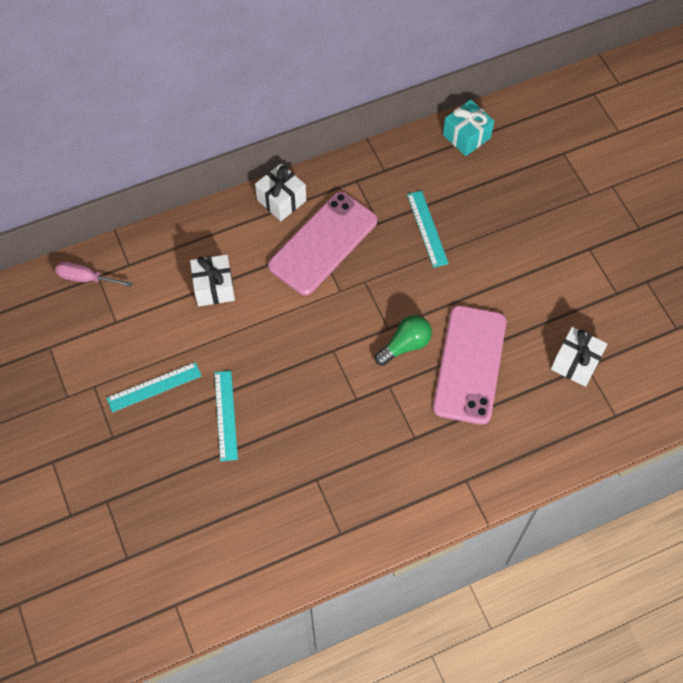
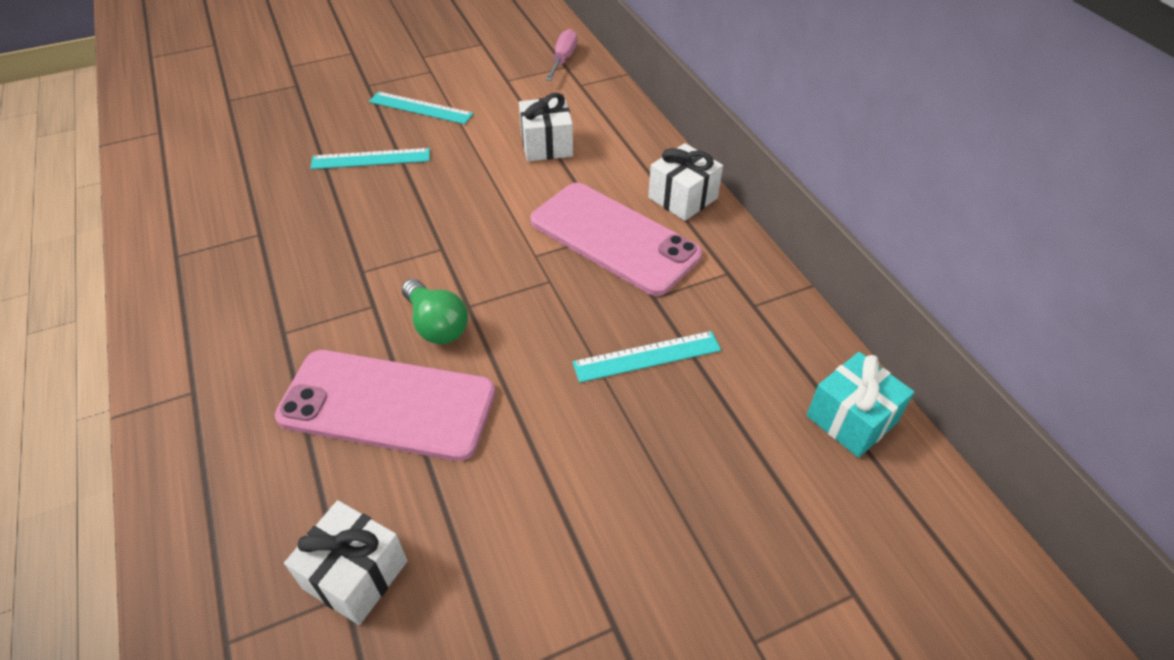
camera: 90 degrees right, 15 degrees down
turquoise ruler [107,362,201,412] -> turquoise ruler turned 45 degrees counterclockwise [369,91,474,124]

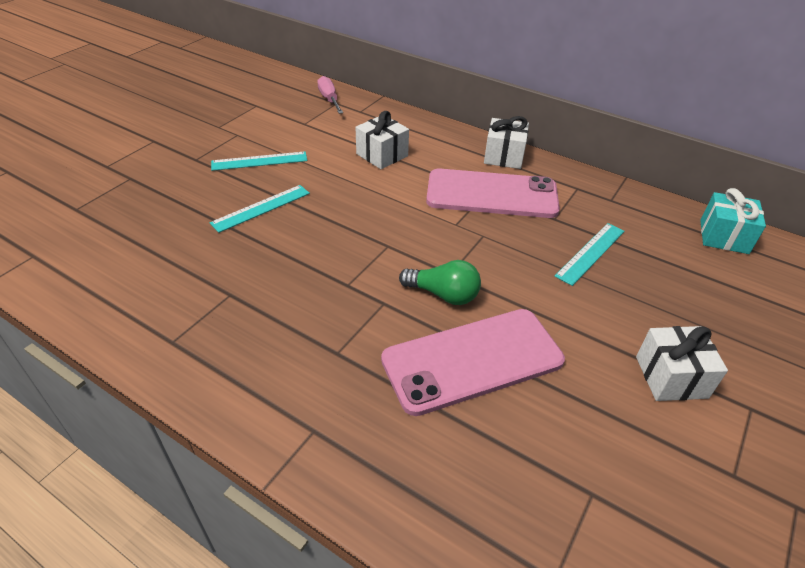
camera: 35 degrees left, 5 degrees down
white gift [284,500,408,625] -> white gift moved to [636,326,728,401]

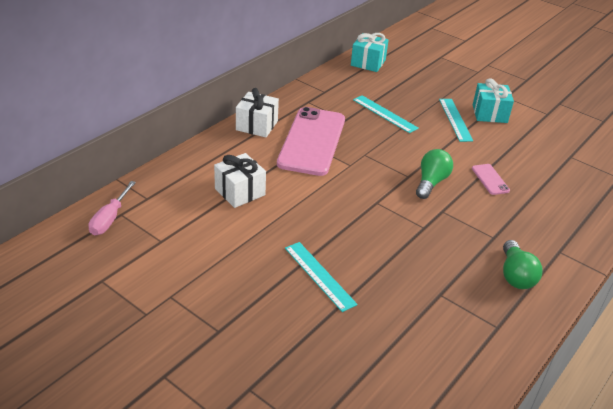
camera: 85 degrees left, 5 degrees down
turquoise ruler [211,152,307,171] -> turquoise ruler moved to [439,99,473,142]
pink screwdriver [317,76,343,114] -> pink screwdriver turned 60 degrees counterclockwise [88,181,136,236]
pink phone [381,309,565,416] -> pink phone [472,164,510,195], size x0.41
white gift [636,326,728,401] -> turquoise gift [473,78,514,123]
none -> green light bulb [503,240,543,289]

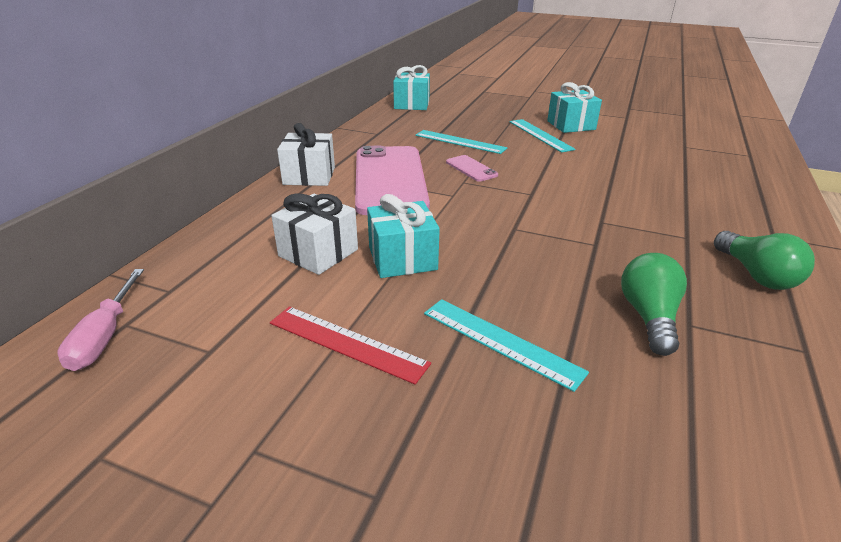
camera: 15 degrees left, 5 degrees down
green light bulb [416,149,453,199] -> green light bulb moved to [621,253,687,356]
pink phone [472,164,510,195] -> pink phone moved to [446,155,498,182]
none -> red ruler [270,306,431,385]
none -> turquoise gift [367,194,440,278]

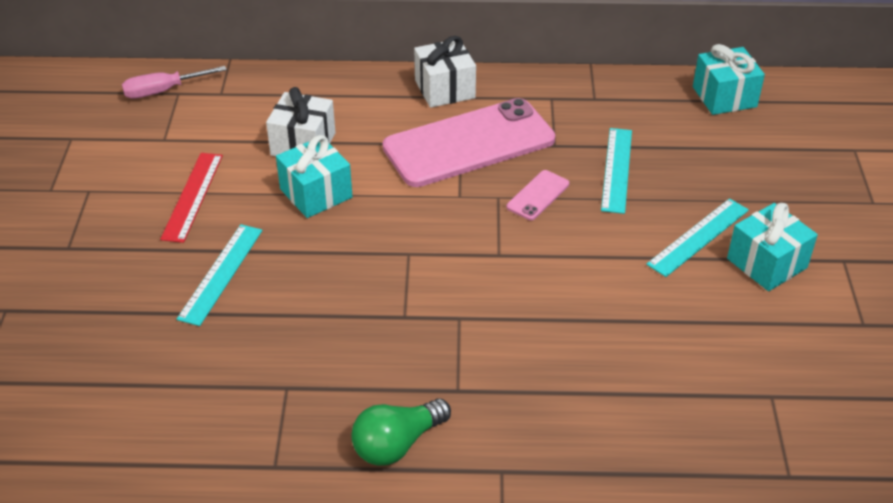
camera: 70 degrees right, 10 degrees up
green light bulb [621,253,687,356] -> none

